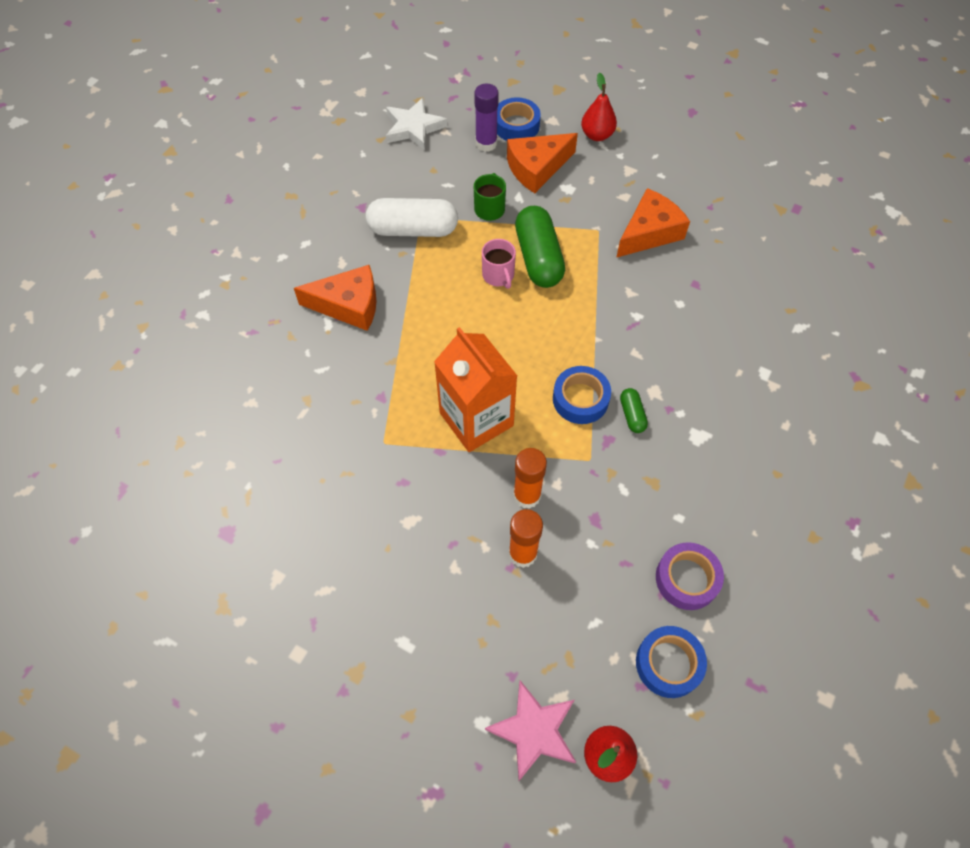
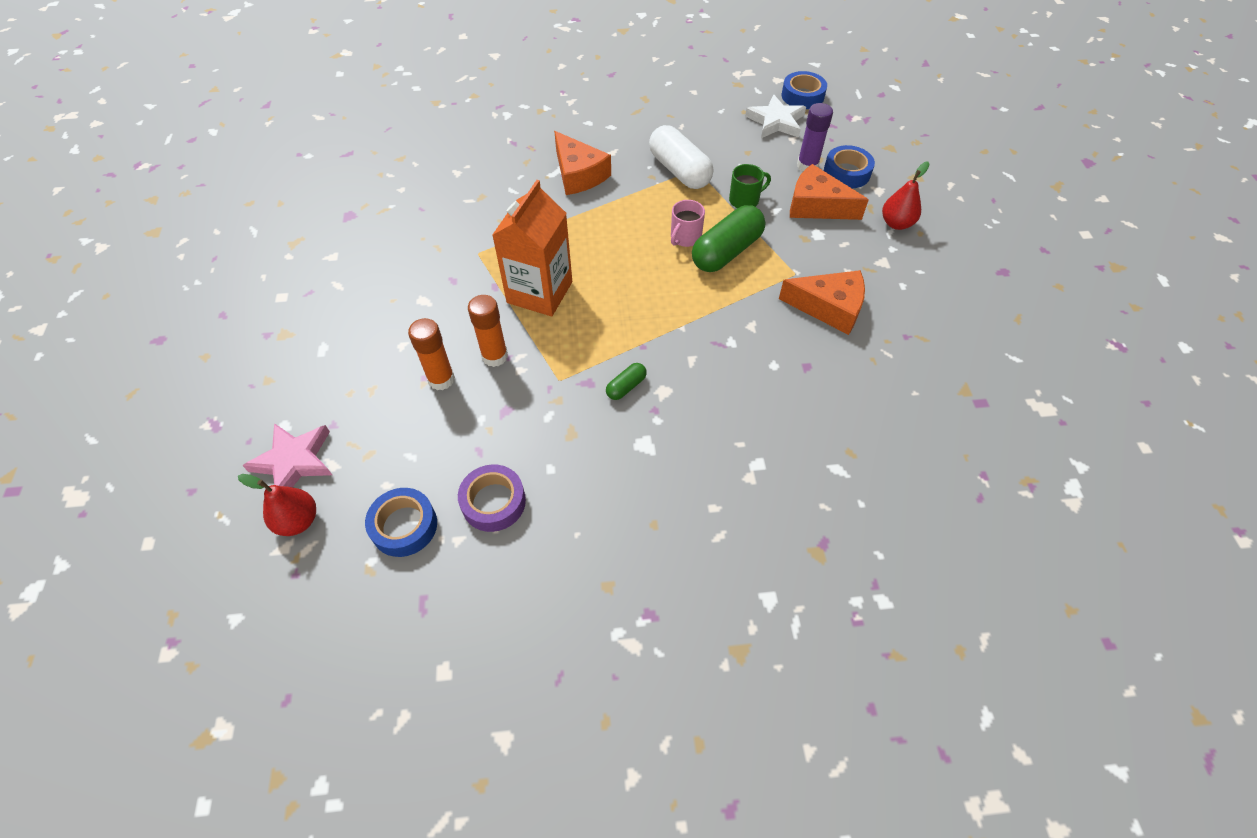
camera: 55 degrees right, 5 degrees down
blue tape [553,366,611,424] -> blue tape moved to [782,71,827,109]

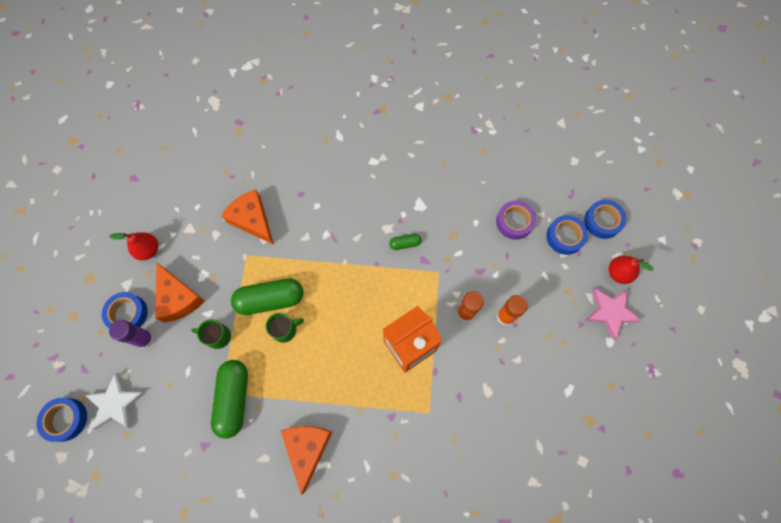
camera: 145 degrees left, 15 degrees up
white capsule [649,125,713,189] -> green capsule [211,360,248,439]
pink mug [671,200,705,247] -> green mug [266,313,304,343]
none -> blue tape [584,200,626,239]

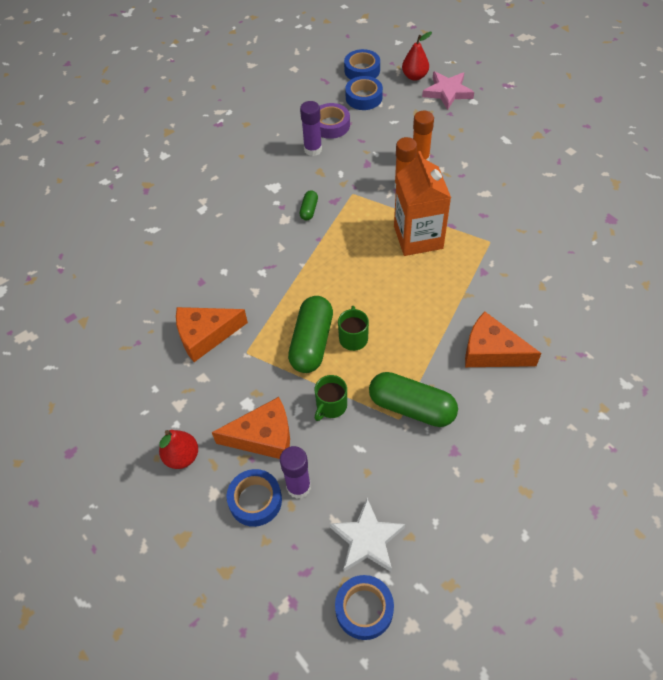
camera: 65 degrees left, 15 degrees down
none -> purple glue stick [300,101,322,156]

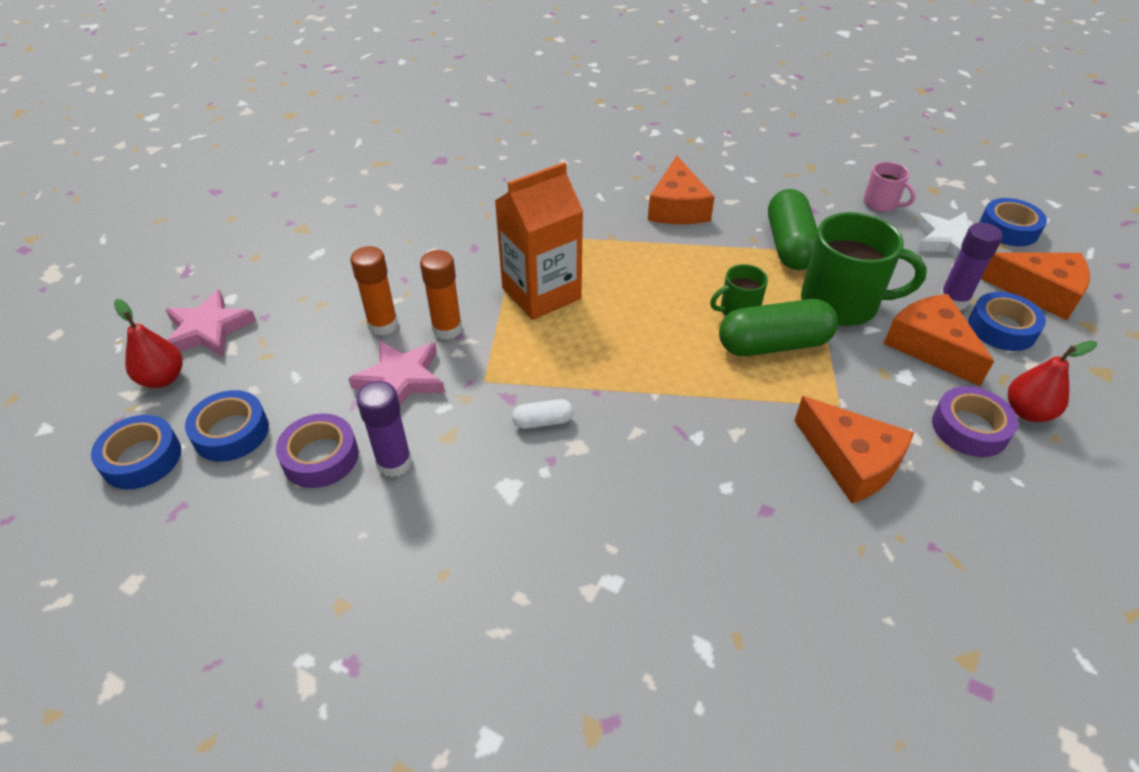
camera: 115 degrees left, 10 degrees down
green capsule [299,190,318,220] -> white capsule [512,399,573,429]
green mug [315,375,347,421] -> green mug [801,212,927,326], size x1.95
none -> pink star [348,340,445,405]
none -> pink mug [863,162,916,212]
none -> purple tape [932,386,1018,457]
none -> orange cheese [981,252,1090,320]

